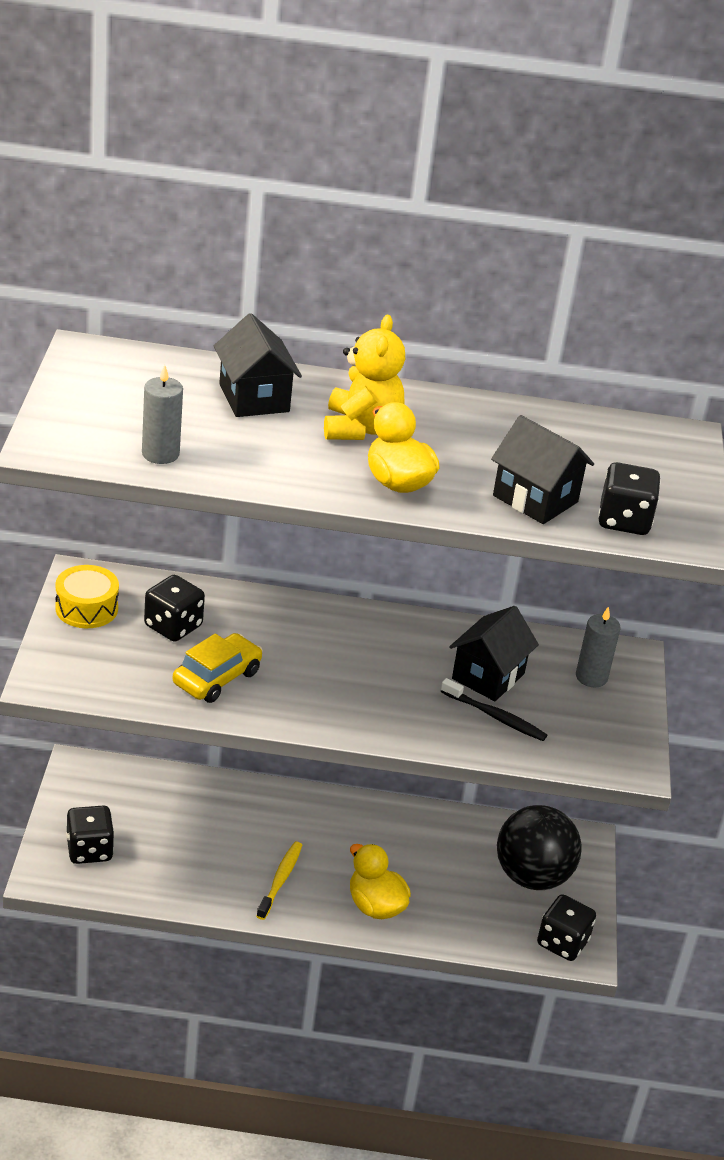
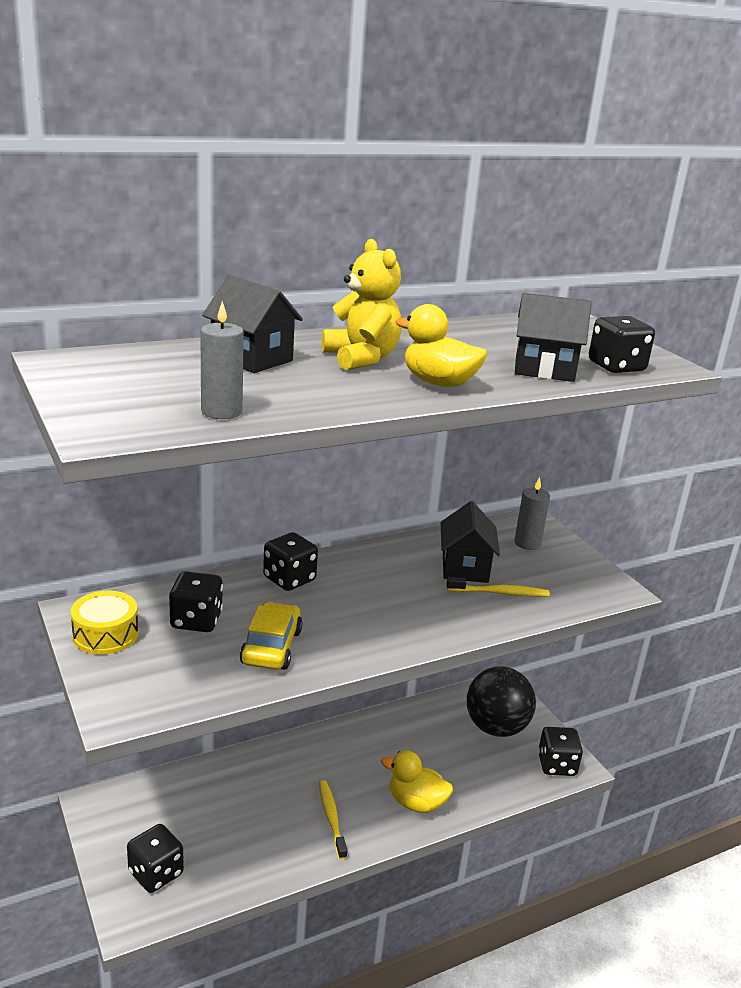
camera: 30 degrees left, 10 degrees down
black toothbrush [441,678,547,741] -> yellow toothbrush [447,577,550,597]
none -> black dice [263,532,318,591]

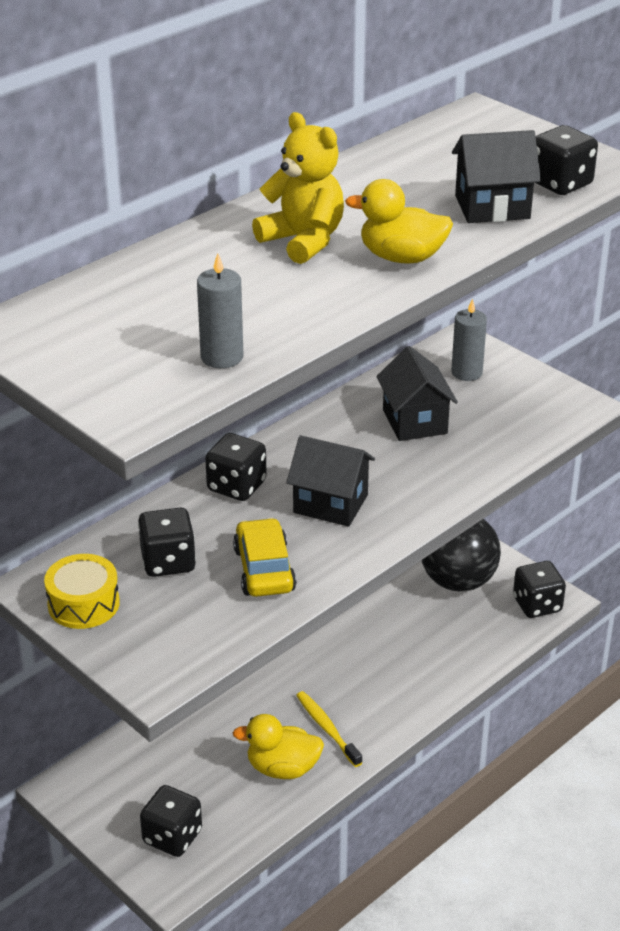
camera: 15 degrees left, 10 degrees up
black house [202,275,303,373] -> black house moved to [286,435,375,527]
yellow duck [381,750,453,813] -> yellow duck moved to [233,714,324,779]
yellow toothbrush [447,577,550,597] -> none

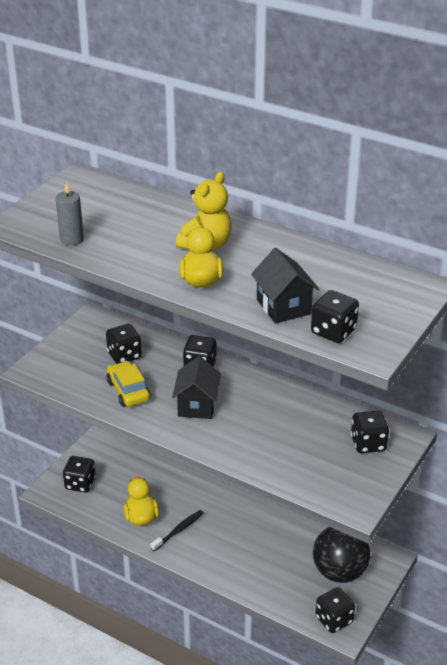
camera: 75 degrees right, 0 degrees up
yellow drum [44,554,120,629] -> none
yellow car [233,518,296,597] -> yellow car turned 90 degrees counterclockwise [106,361,151,407]
yellow toothbrush [296,691,363,767] -> black toothbrush [150,510,204,551]
black house [376,346,458,441] -> none
grey candle [451,299,487,381] -> black dice [351,411,389,453]

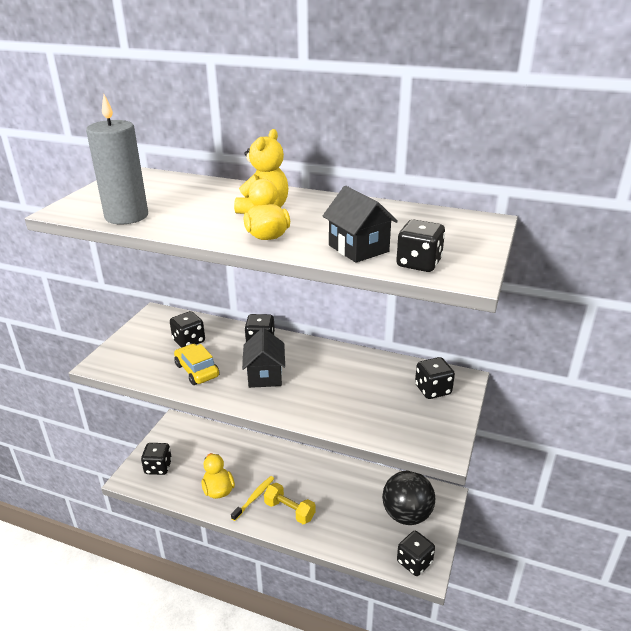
camera: 10 degrees left, 5 degrees down
grey candle [56,183,84,246] -> grey candle [86,95,148,224], size x1.78
black toothbrush [150,510,204,551] -> yellow toothbrush [231,476,275,521]
none -> yellow dumbbell [264,483,316,524]

